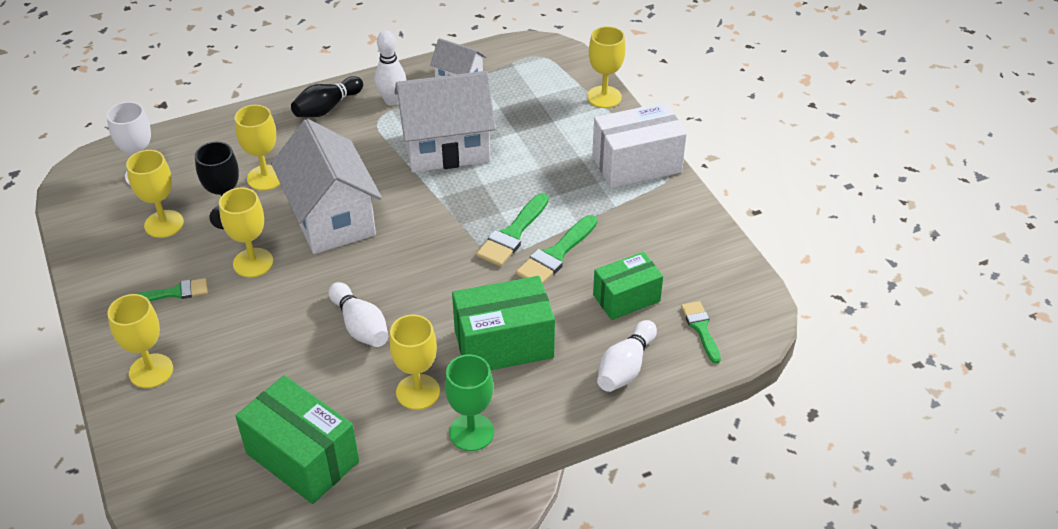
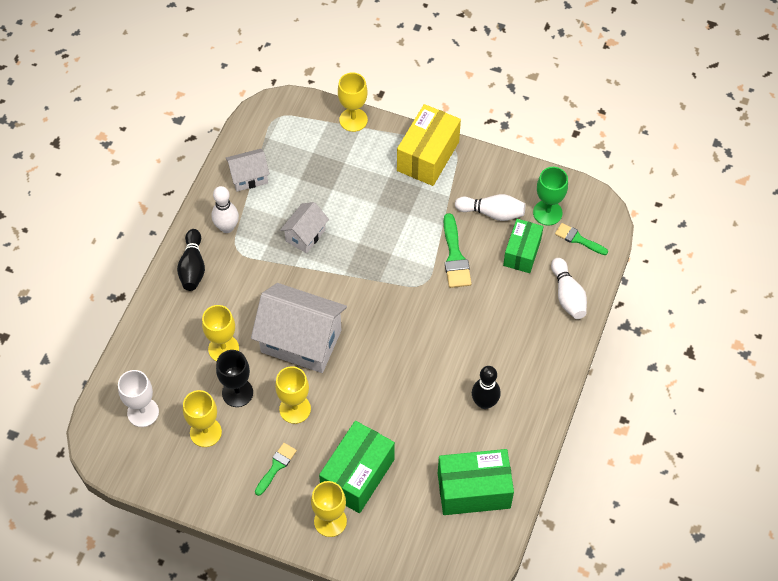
camera: 45 degrees left, 15 degrees up
white bowling pin [329,282,388,347] -> white bowling pin moved to [455,194,525,221]
yellow goblet [389,315,440,410] -> black bowling pin [472,366,501,409]
white house [394,71,496,172] -> white house [280,202,329,253], size x0.52
green goblet [445,354,494,451] -> green goblet moved to [533,167,568,226]
green box [452,276,555,370] -> green box moved to [319,421,395,513]
green brush [476,193,549,267] -> none
white box [592,102,687,188] -> yellow box [397,104,461,186]

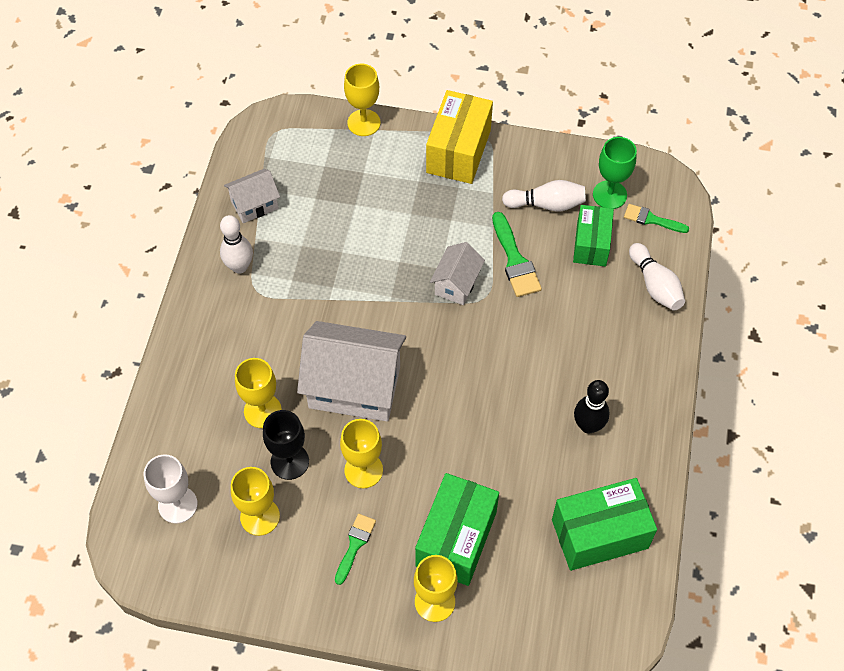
camera: 10 degrees left, 0 degrees up
black bowling pin [177,229,205,291] -> none
white house [280,202,329,253] -> white house moved to [430,242,485,305]

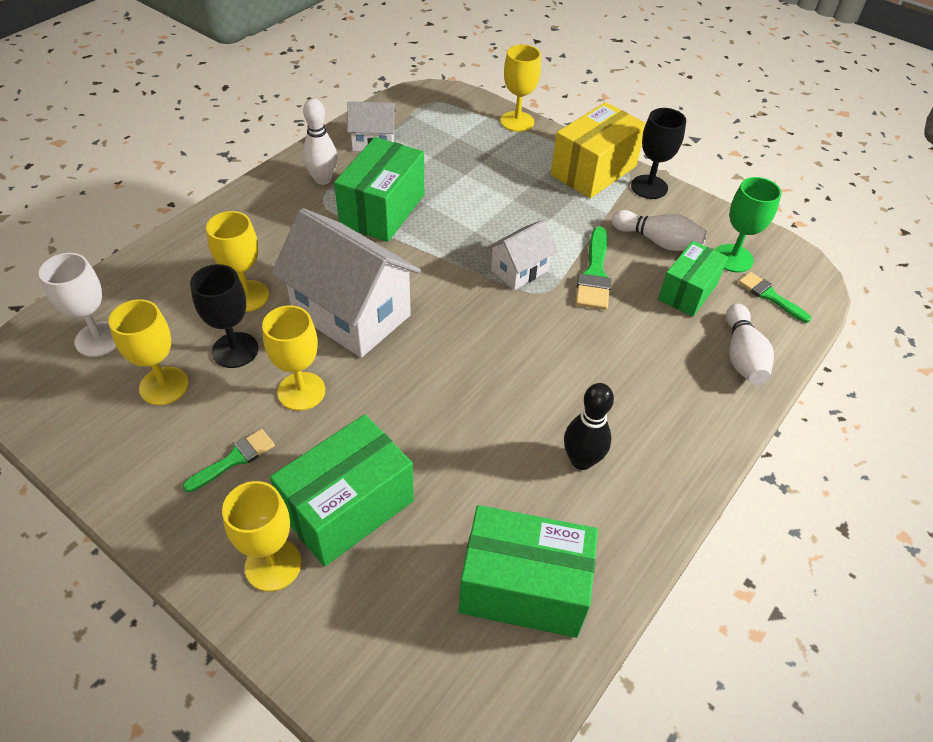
camera: 25 degrees right, 10 degrees down
none -> green box [334,137,424,242]
none -> black goblet [631,108,686,199]

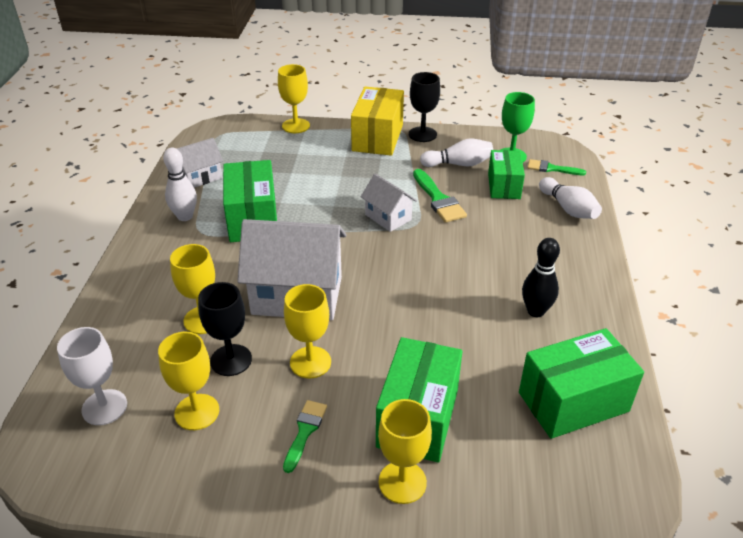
camera: 30 degrees left, 10 degrees down
white house [487,220,558,290] -> white house turned 60 degrees counterclockwise [361,174,417,232]

